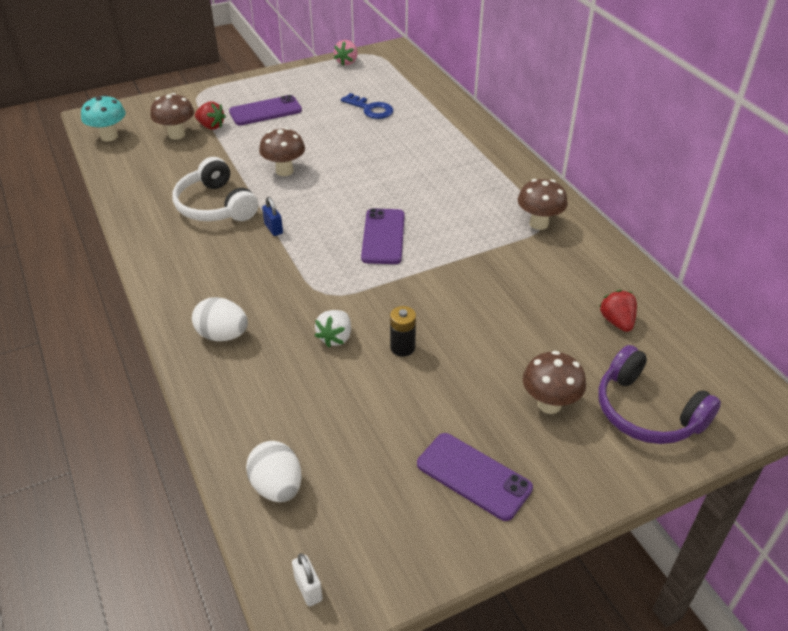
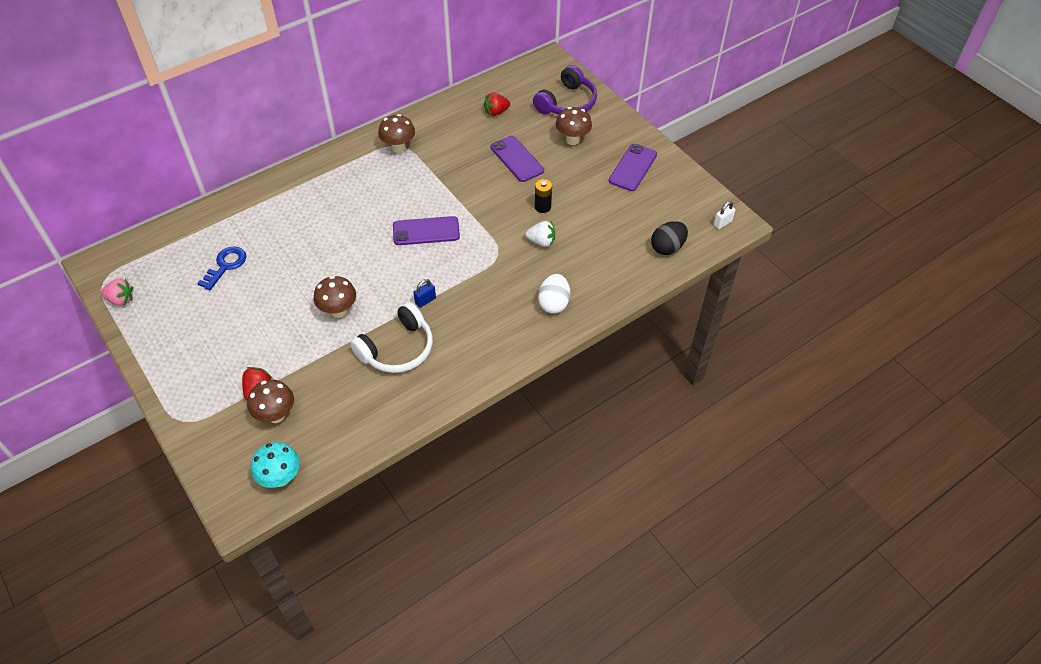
camera: 100 degrees left, 10 degrees up
purple phone [229,95,302,125] -> purple phone moved to [491,136,544,182]
white egg [246,441,302,502] -> black egg [651,221,688,255]

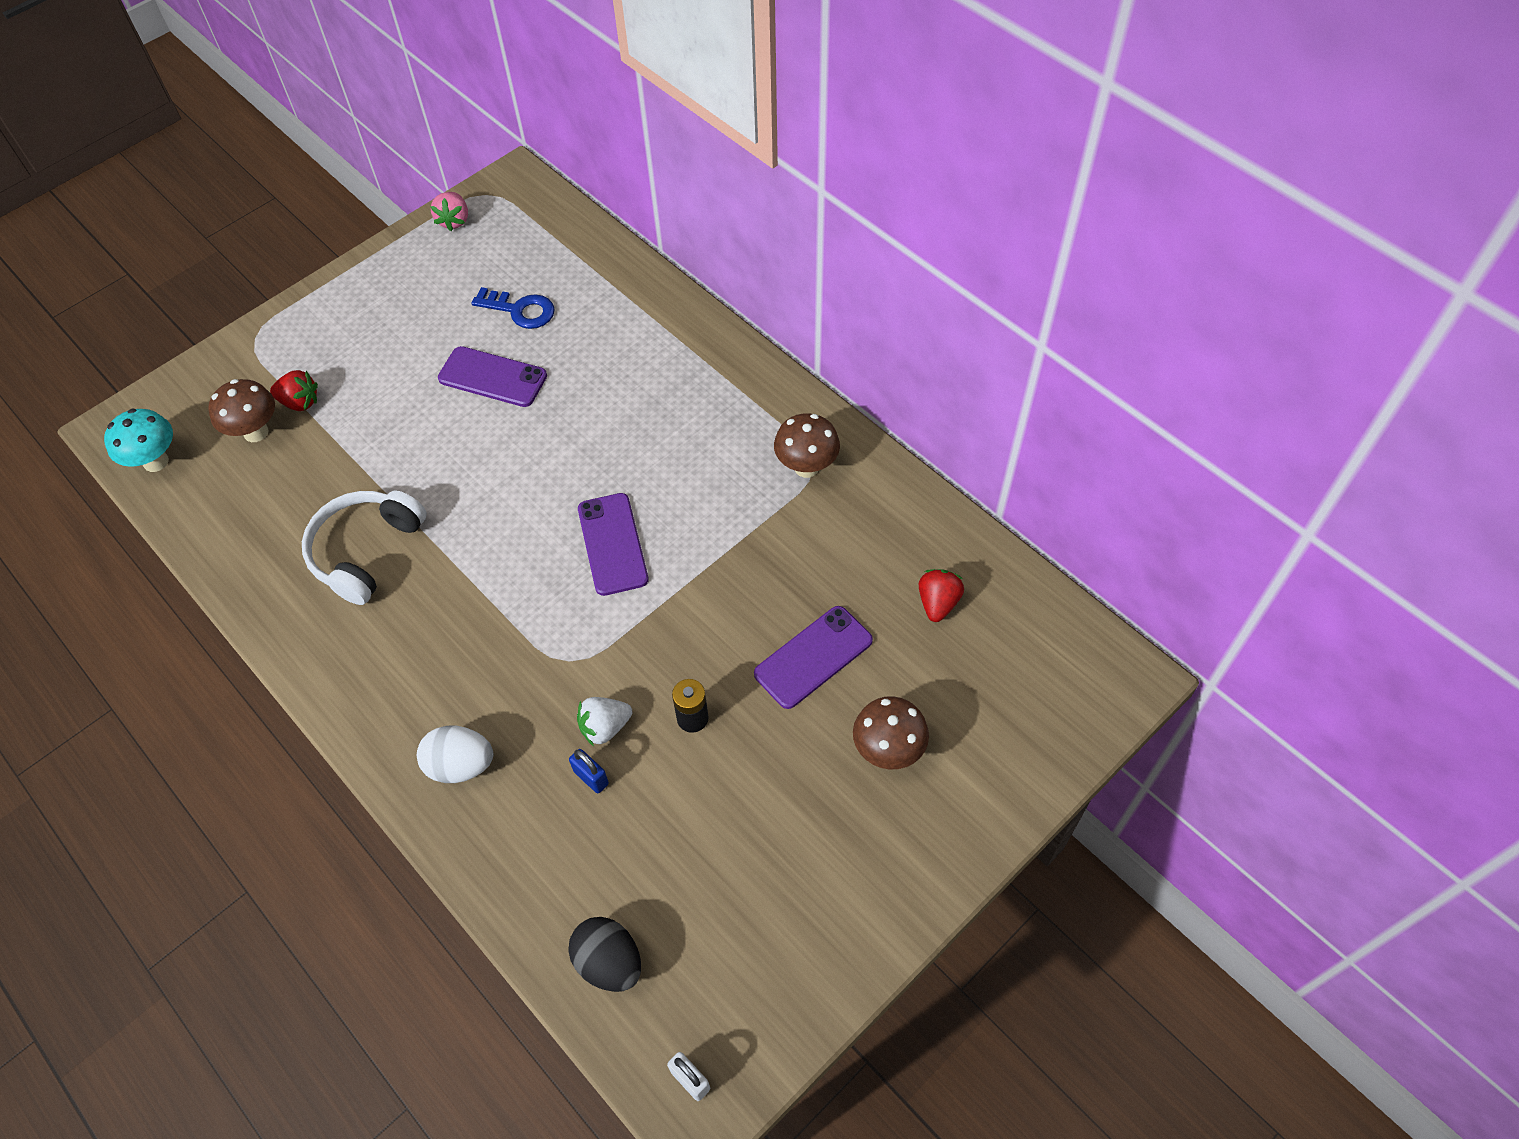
camera: 85 degrees right, 5 degrees up
brown mushroom [314,276,356,318] -> none
white headphones [350,302,433,373] -> white headphones turned 75 degrees clockwise [302,490,427,605]
blue padlock [413,279,436,308] -> blue padlock moved to [569,749,609,793]
red strawberry [484,92,510,116] -> red strawberry turned 45 degrees clockwise [919,569,964,622]
white strawberry [526,221,555,247] -> white strawberry turned 60 degrees clockwise [577,697,632,746]
purple headphones [533,65,597,115] -> none
purple phone [609,144,657,191] -> purple phone moved to [438,346,547,407]

